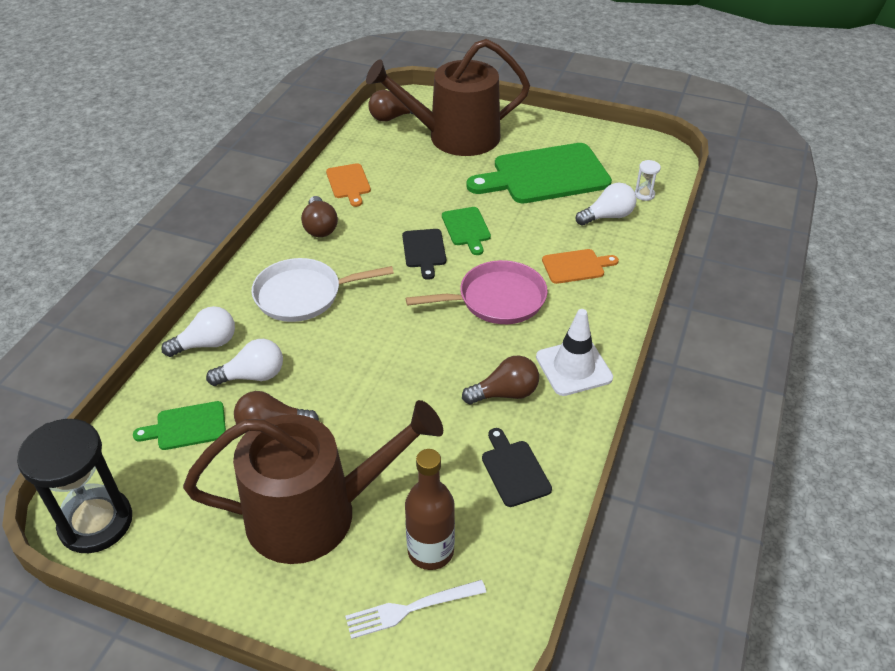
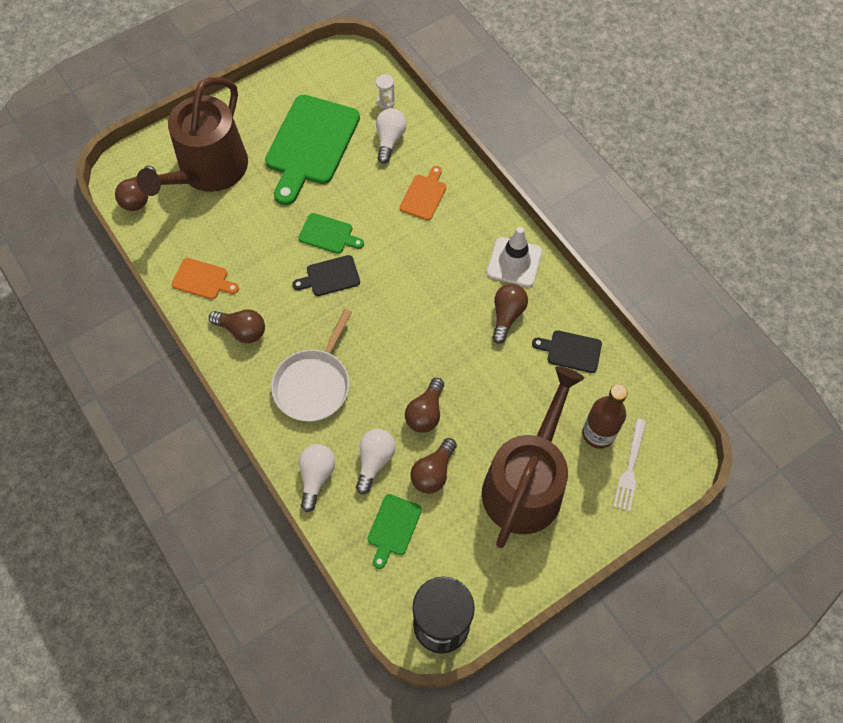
camera: 55 degrees left, 20 degrees up
black cutting board [402,229,446,280] -> black cutting board turned 135 degrees clockwise [292,255,360,296]
pink pan [406,260,548,324] -> none
none -> brown light bulb [405,378,444,433]

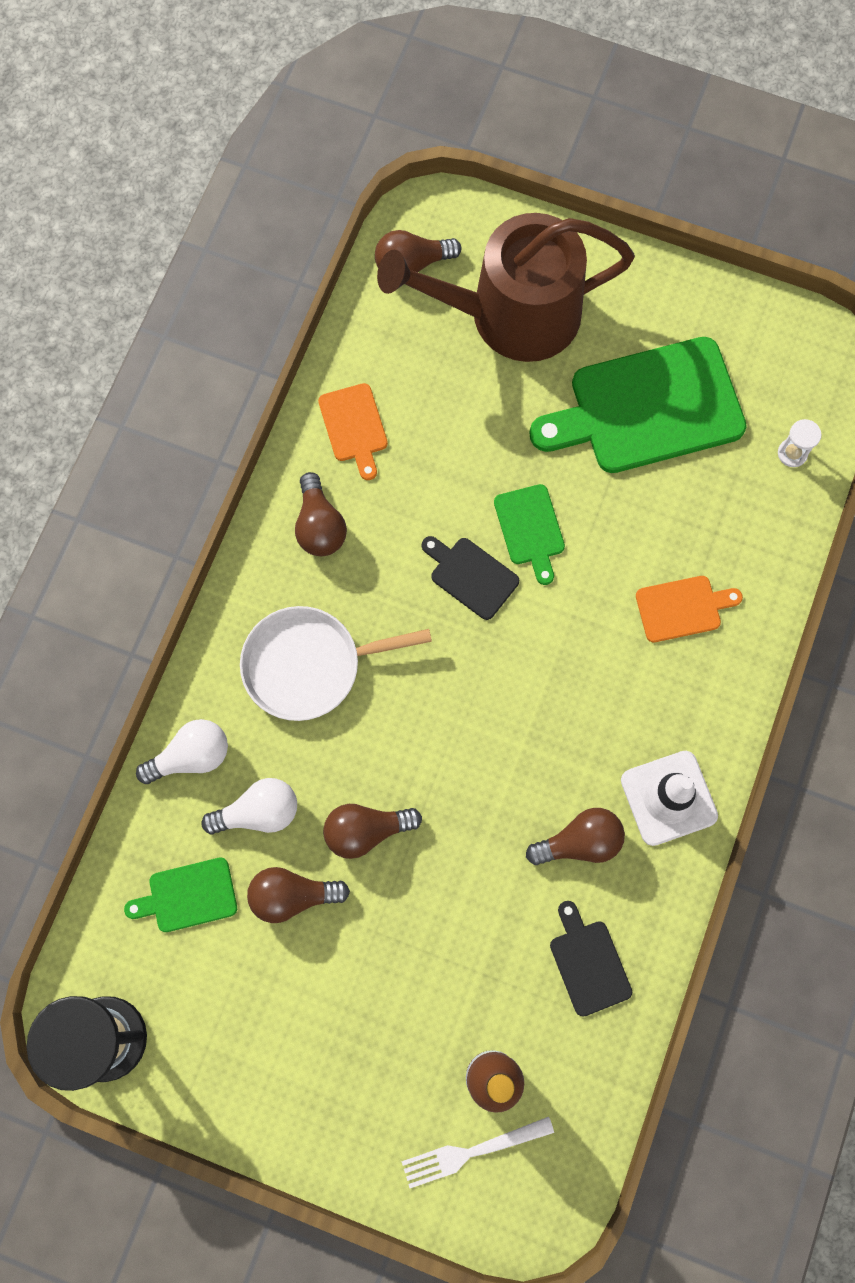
camera: 55 degrees right, 10 degrees up
white light bulb [376,108,407,164] -> none
brown watering can [482,366,584,548] -> none

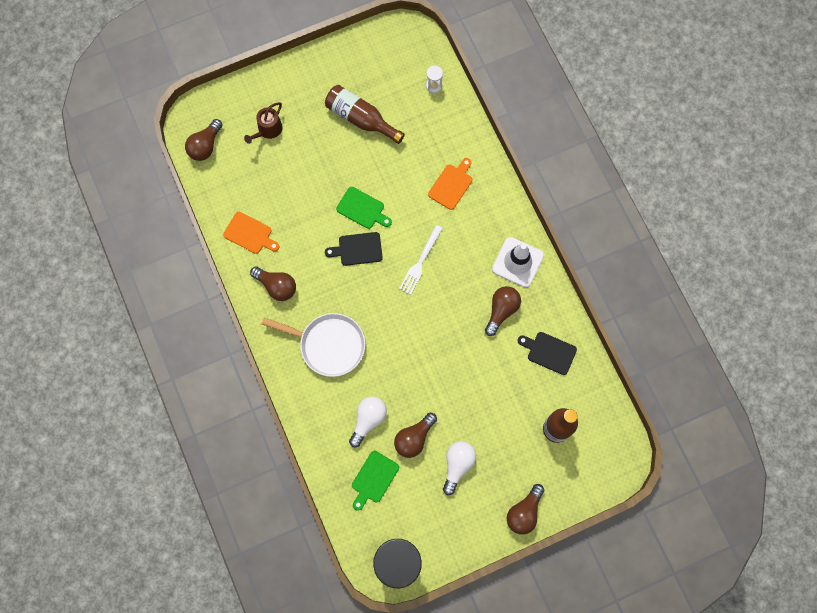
camera: 45 degrees left, 0 degrees up
white light bulb [136,719,228,784] -> white light bulb moved to [443,441,476,495]
white pan [240,606,432,721] -> white pan turned 105 degrees counterclockwise [262,313,365,377]
brown light bulb [323,804,422,859] -> brown light bulb moved to [507,484,545,535]
brown watering can [377,213,635,362] -> brown watering can [244,102,283,144], size x0.40
white fork [402,1117,554,1188] -> white fork moved to [399,225,443,295]
green cutting board [529,337,747,473] -> brown bottle [325,85,405,144]

